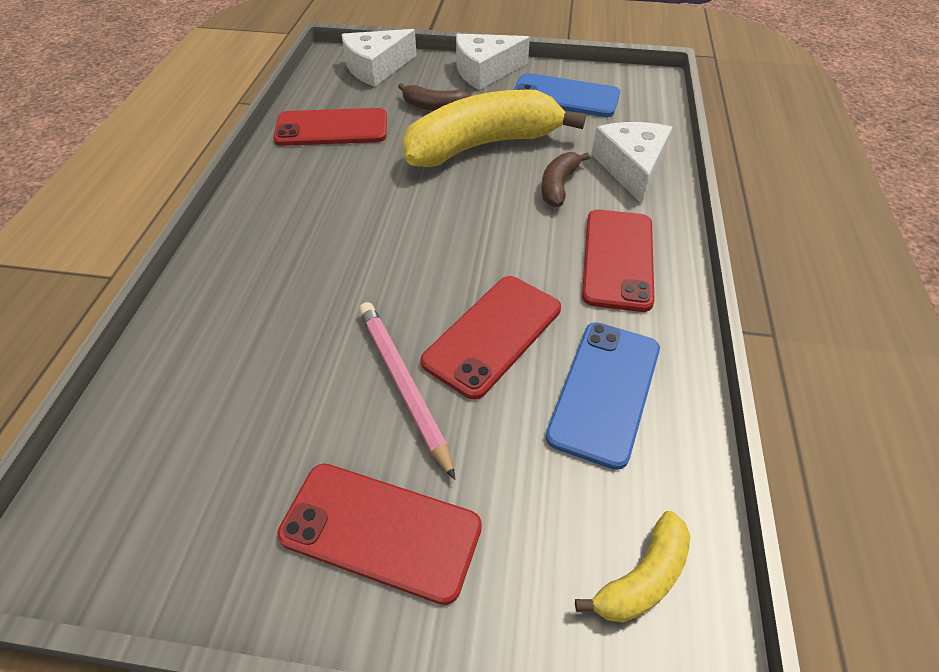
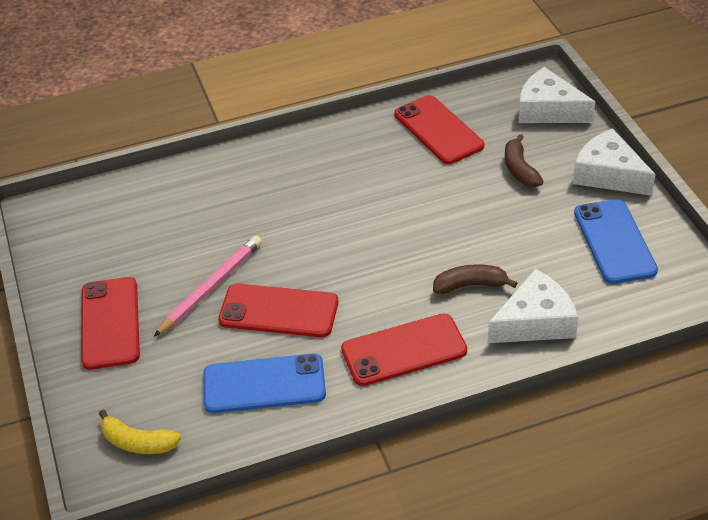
camera: 65 degrees right, 5 degrees down
yellow banana [402,90,586,167] -> none

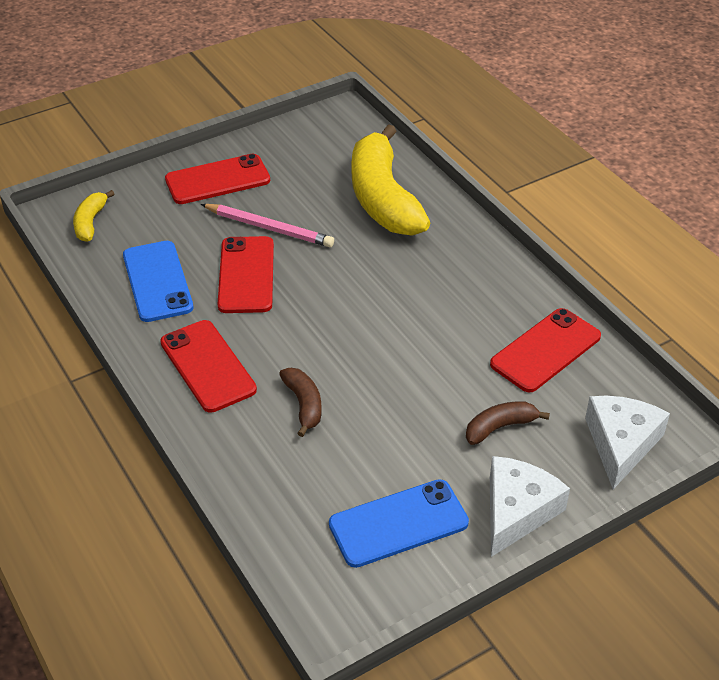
camera: 75 degrees right, 0 degrees up
white cheese [488,269,578,343] -> none
none -> yellow banana [352,124,430,236]

